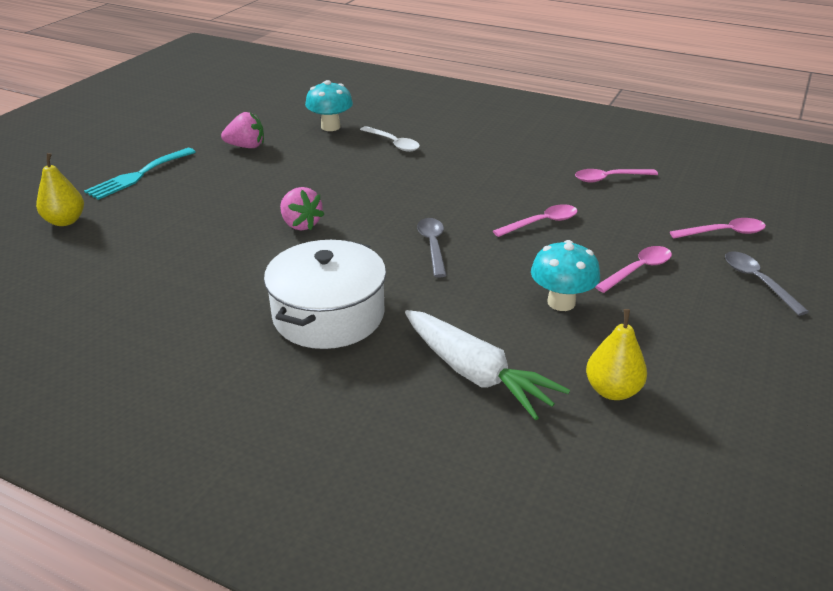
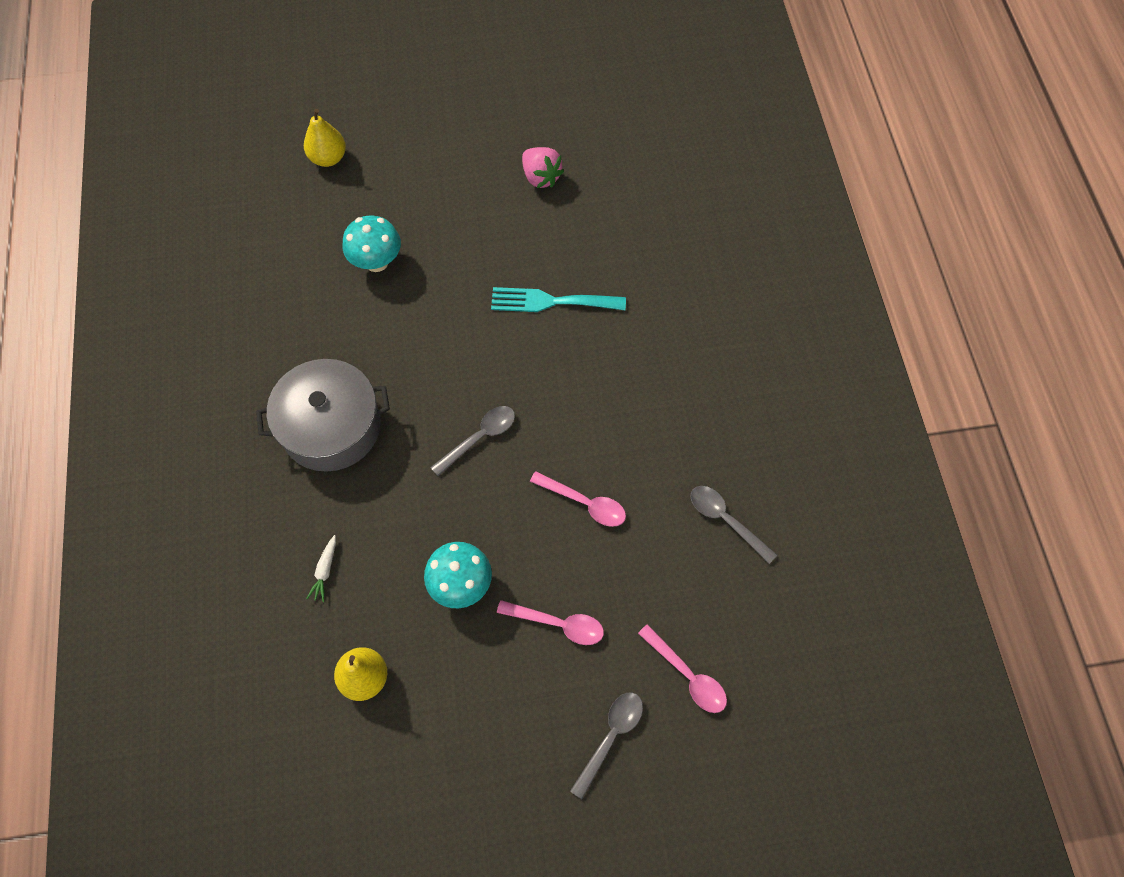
camera: 55 degrees right, 30 degrees up
turquoise fork [84,148,196,200] -> turquoise fork moved to [491,287,626,312]
white pot [264,240,386,349] -> grey pot [256,359,390,472]
pink strawberry [280,187,325,230] -> none
turquoise mushroom [305,80,353,131] -> turquoise mushroom moved to [343,215,401,272]
white spoon [360,126,420,152] -> none
white carrot [405,310,570,420] -> white carrot [306,535,336,602], size x0.40
pink spoon [575,169,658,183] -> grey spoon [691,486,777,564]

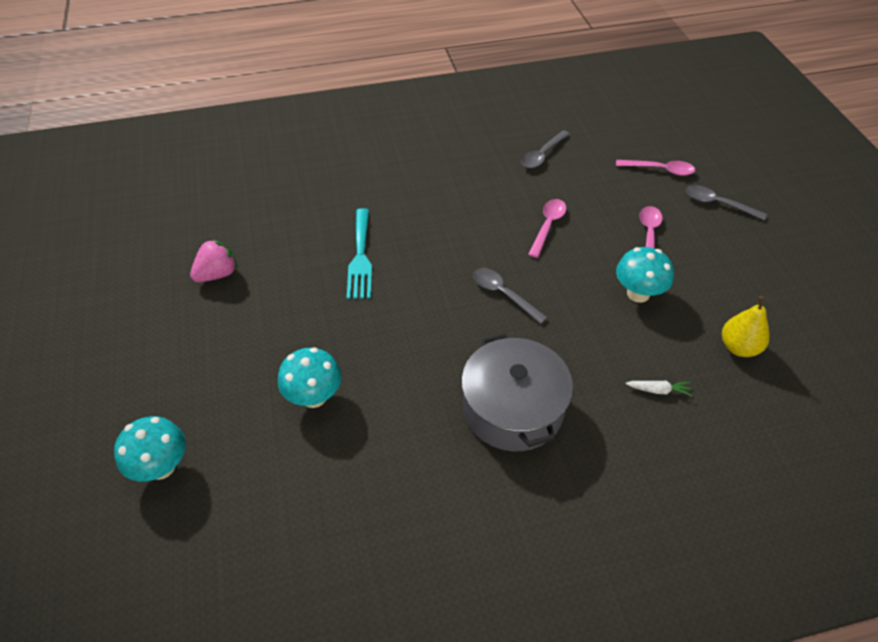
camera: 95 degrees left, 15 degrees down
yellow pear [304,109,346,167] -> turquoise mushroom [114,416,186,481]
pink spoon [638,624,727,713] -> pink spoon turned 60 degrees clockwise [616,160,695,176]

